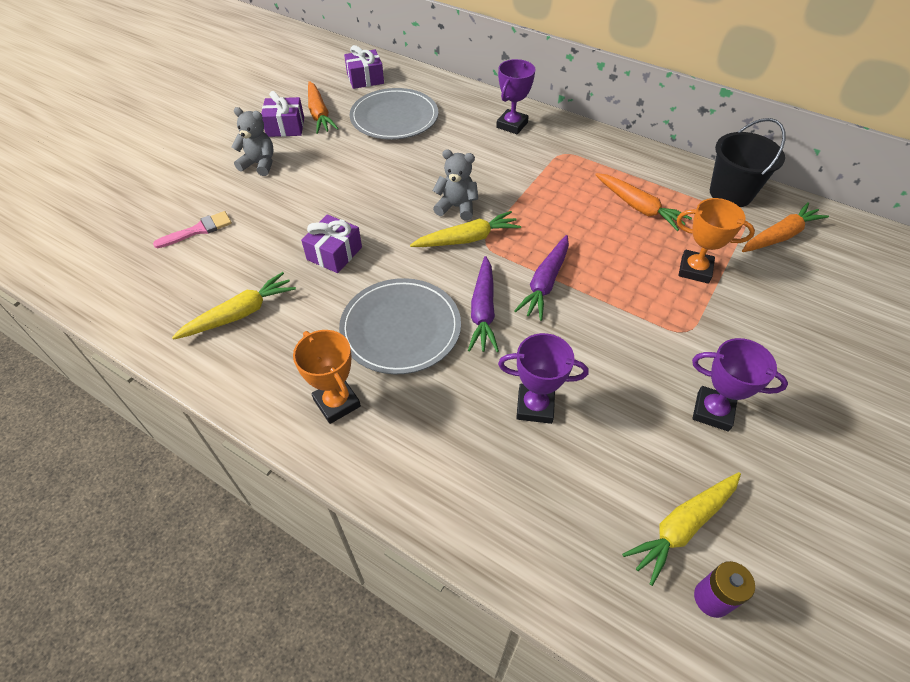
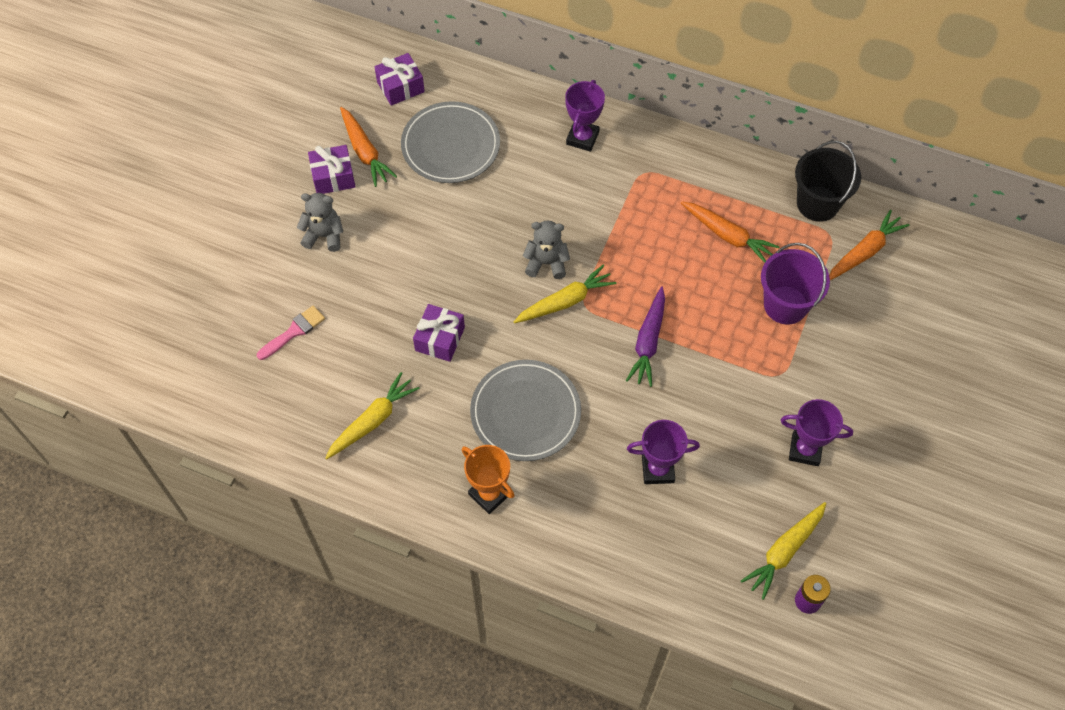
camera: 10 degrees left, 10 degrees up
purple carrot [468,256,499,352] -> none
orange trophy [677,198,755,284] -> purple bucket [761,243,830,324]

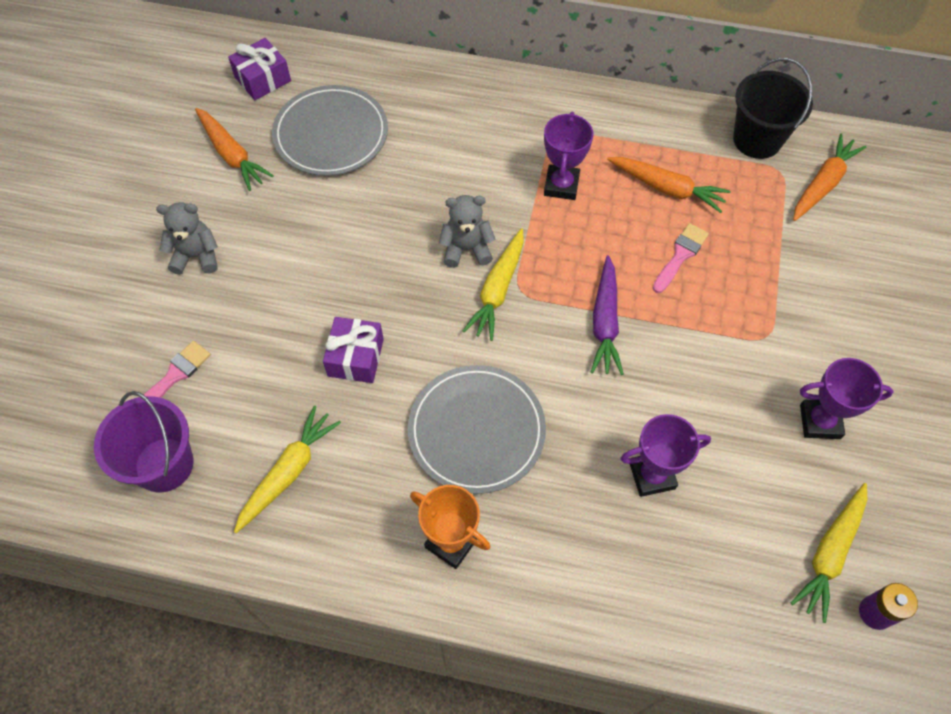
camera: 10 degrees left, 0 degrees up
purple gift [308,145,356,194] -> none
yellow carrot [514,264,617,323] -> yellow carrot turned 150 degrees clockwise [463,228,524,341]
purple trophy [565,80,605,152] -> purple trophy moved to [544,112,593,200]
purple bucket [761,243,830,324] -> purple bucket moved to [94,391,194,493]
none -> pink brush [653,223,709,293]

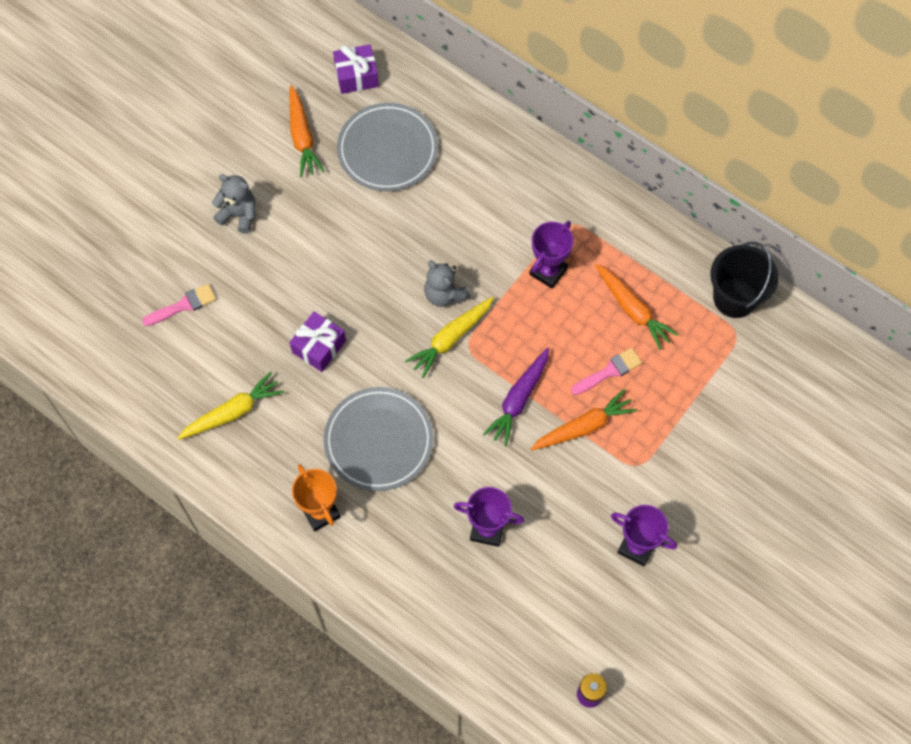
camera: 25 degrees right, 5 degrees up
purple bucket [94,391,194,493] -> none
grey teddy bear [439,195,495,268] -> grey teddy bear turned 150 degrees counterclockwise [424,260,470,307]
yellow carrot [791,483,867,623] -> none
orange carrot [793,133,866,221] -> orange carrot moved to [531,389,638,451]

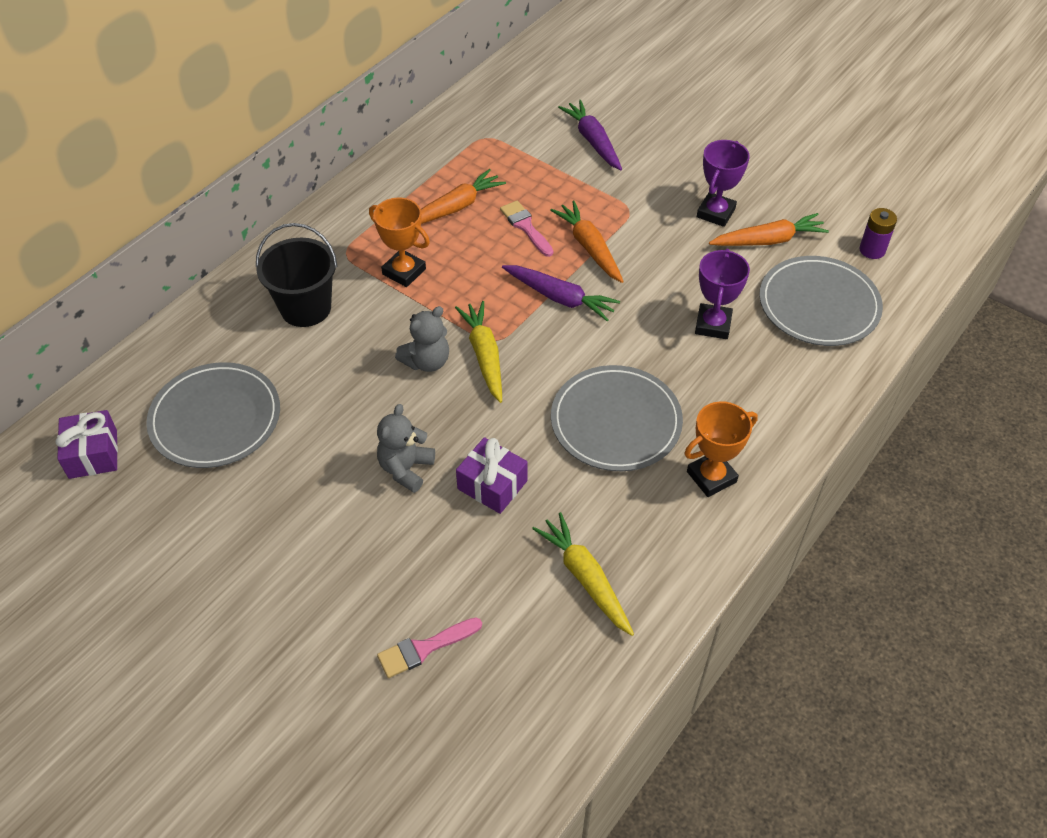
camera: 90 degrees left, 15 degrees down
pink brush [142,284,216,326] -> pink brush turned 90 degrees counterclockwise [377,617,482,678]
grey teddy bear [212,174,255,234] -> grey teddy bear moved to [377,404,435,493]
orange carrot [289,85,324,177] -> orange carrot moved to [709,213,829,246]
yellow carrot [405,296,494,378] -> yellow carrot turned 150 degrees counterclockwise [455,301,502,403]
purple trophy [529,221,573,289] -> orange trophy [369,197,430,287]
black bucket [710,242,779,318] -> black bucket moved to [256,223,338,327]
none -> purple carrot [558,100,622,170]
none -> grey plate [759,256,883,346]

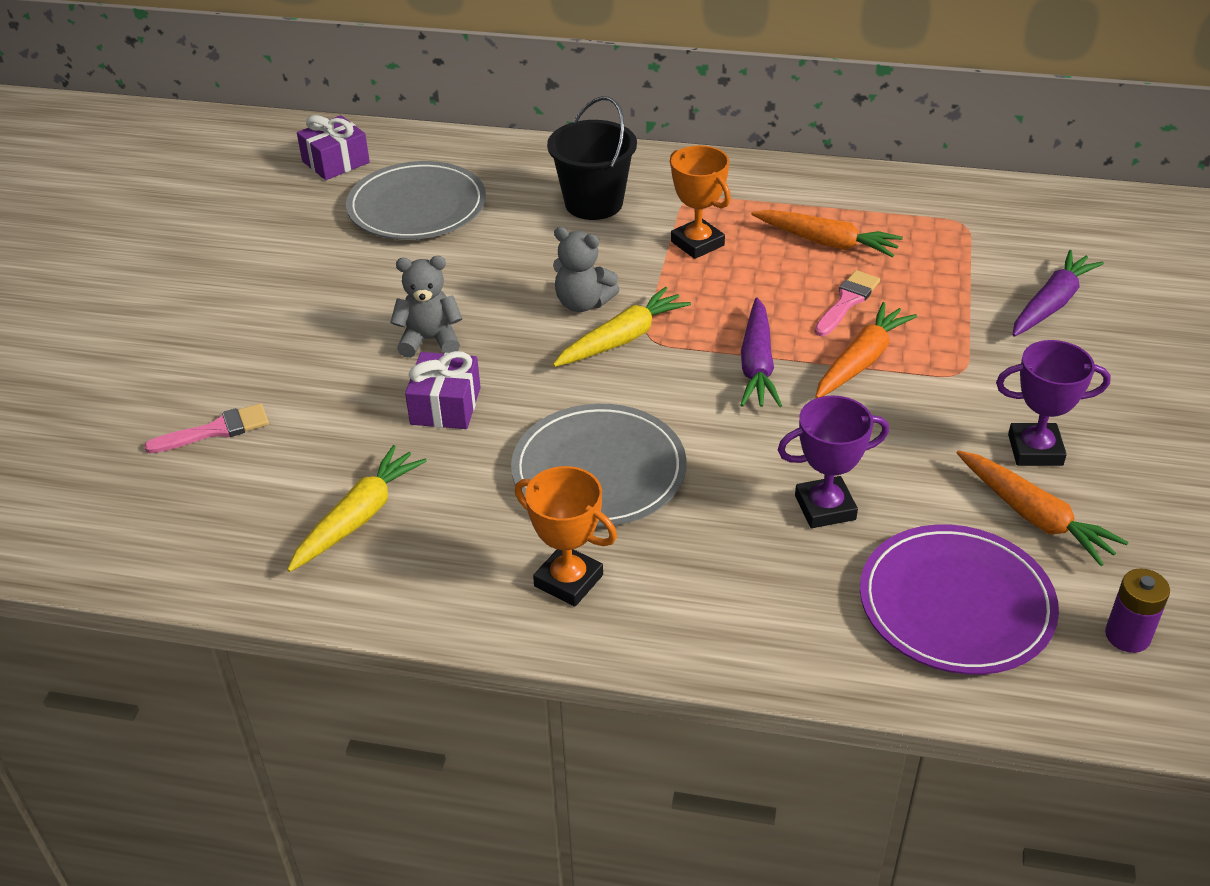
camera: 65 degrees right, 10 degrees down
orange trophy [369,197,430,287] -> orange trophy turned 45 degrees counterclockwise [670,145,731,259]
pink brush [377,617,482,678] -> pink brush turned 120 degrees clockwise [144,403,269,453]
grey plate [759,256,883,346] -> purple plate [860,525,1059,675]

